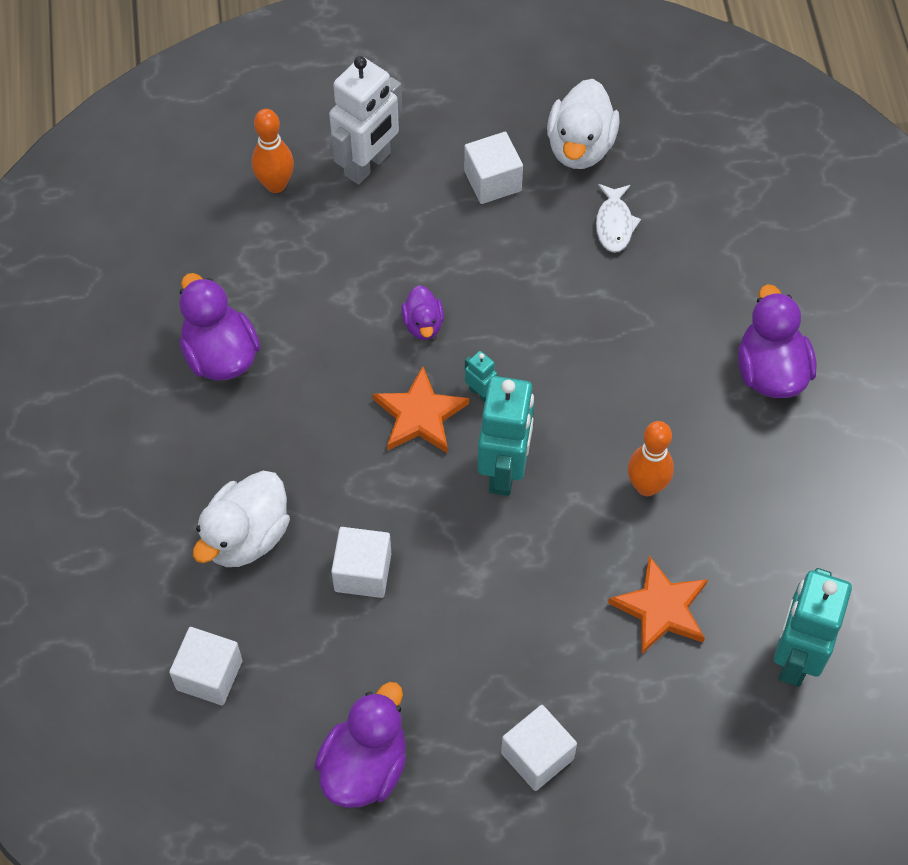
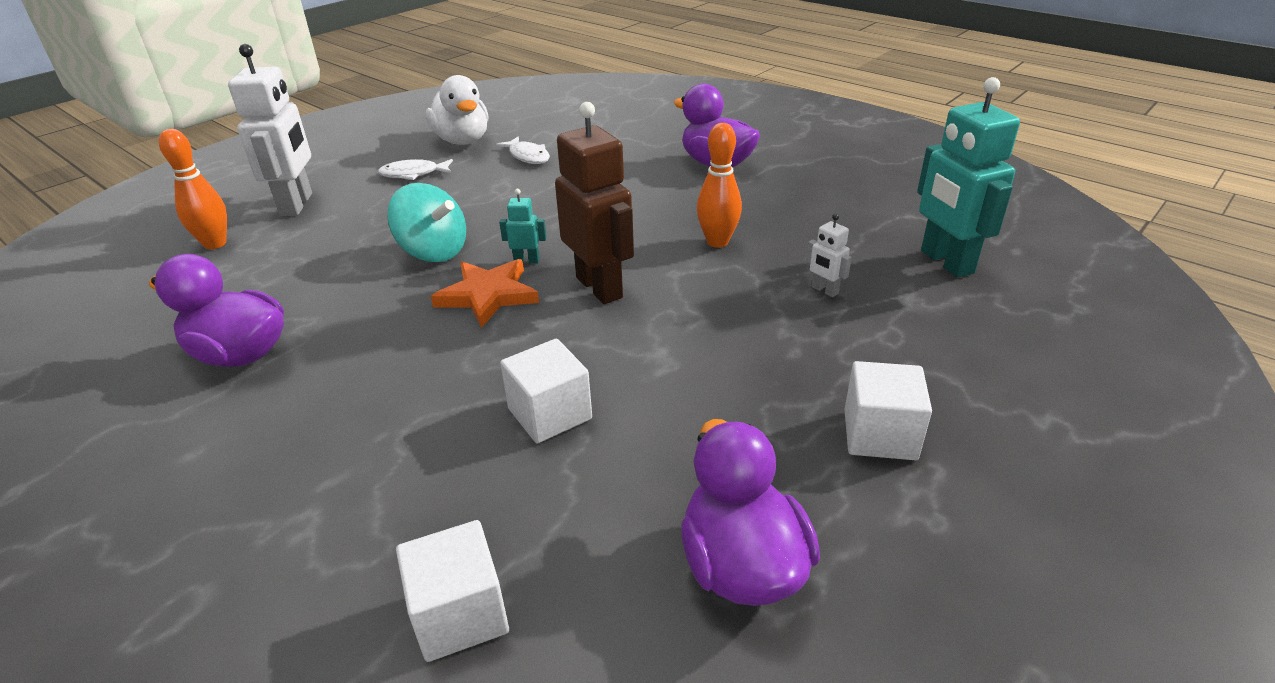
camera: 40 degrees left, 25 degrees down
white duck [193,471,290,567] -> none
purple duck [401,285,444,340] -> turquoise spinning top [387,183,466,262]
white cube [464,132,523,204] -> white fish [378,159,453,180]
turquoise robot [478,376,534,496] -> brown robot [555,102,634,304]
orange star [608,556,708,654] -> white robot [806,214,852,297]

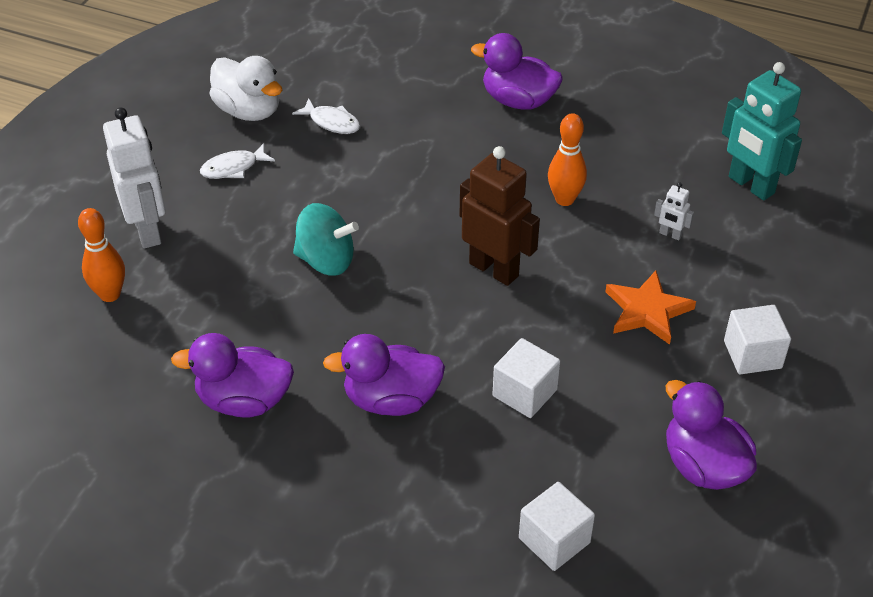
camera: 20 degrees left, 10 degrees up
orange star [431,259,539,328] -> orange star moved to [605,271,696,345]
turquoise robot [499,189,547,264] -> none
none -> purple duck [323,334,445,416]

